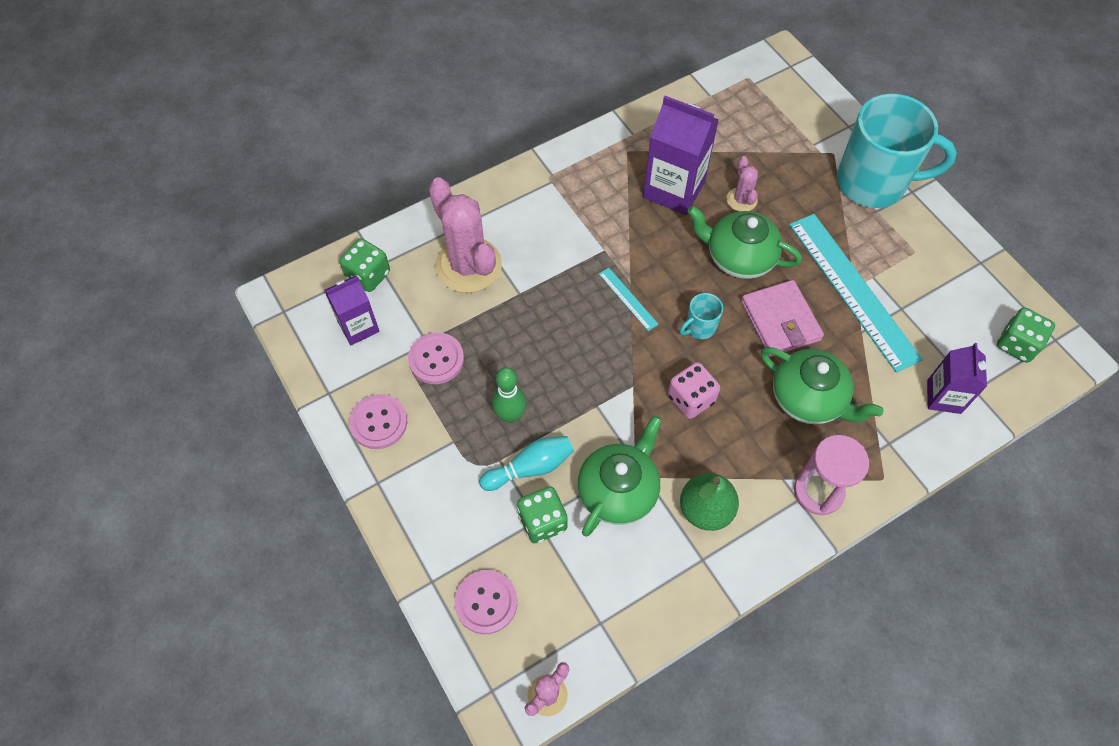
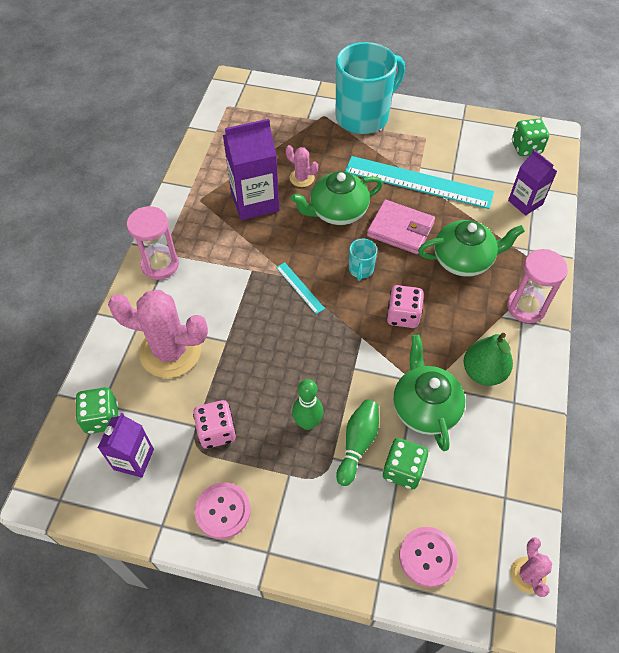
camera: 45 degrees left, 5 degrees down
pink button [408,332,464,384] -> pink dice [193,400,236,449]
turquoise bowling pin [479,436,574,491] -> green bowling pin [336,400,379,486]
turquoise ruler [599,268,659,331] -> turquoise ruler turned 45 degrees clockwise [276,262,325,314]
none -> pink hourglass [127,206,179,280]

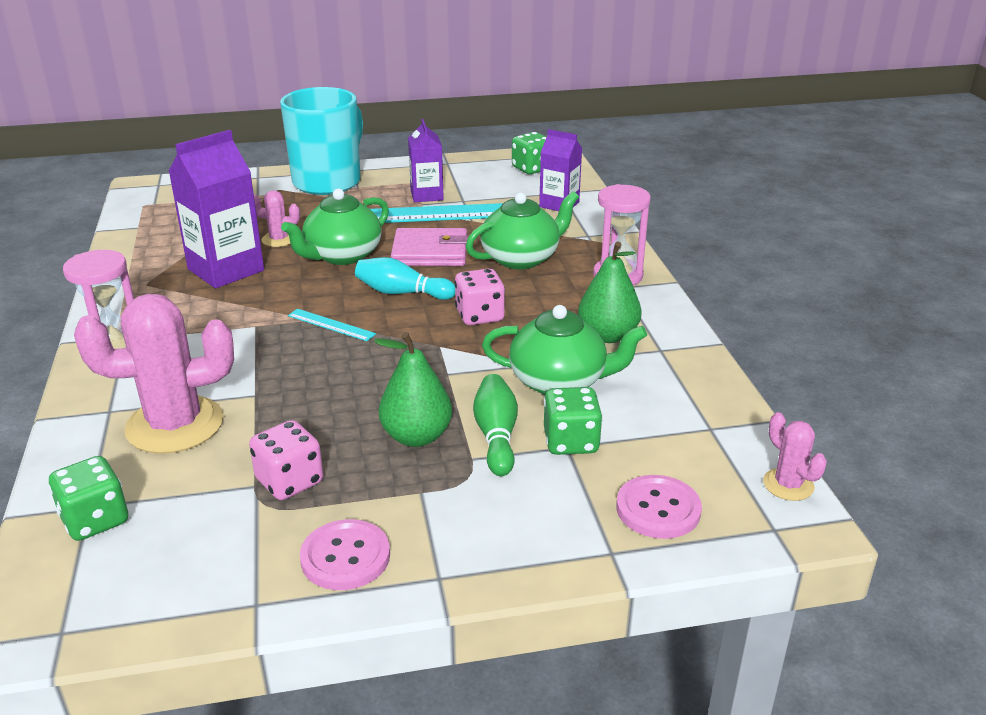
camera: 25 degrees left, 25 degrees down
purple carton [98,413,154,478] -> purple carton moved to [408,119,444,202]
green bowling pin [292,379,323,430] -> green pear [374,332,452,447]
turquoise mug [349,239,377,281] -> turquoise bowling pin [355,257,455,300]
green teapot [393,335,465,451] -> green teapot turned 135 degrees clockwise [482,305,647,395]

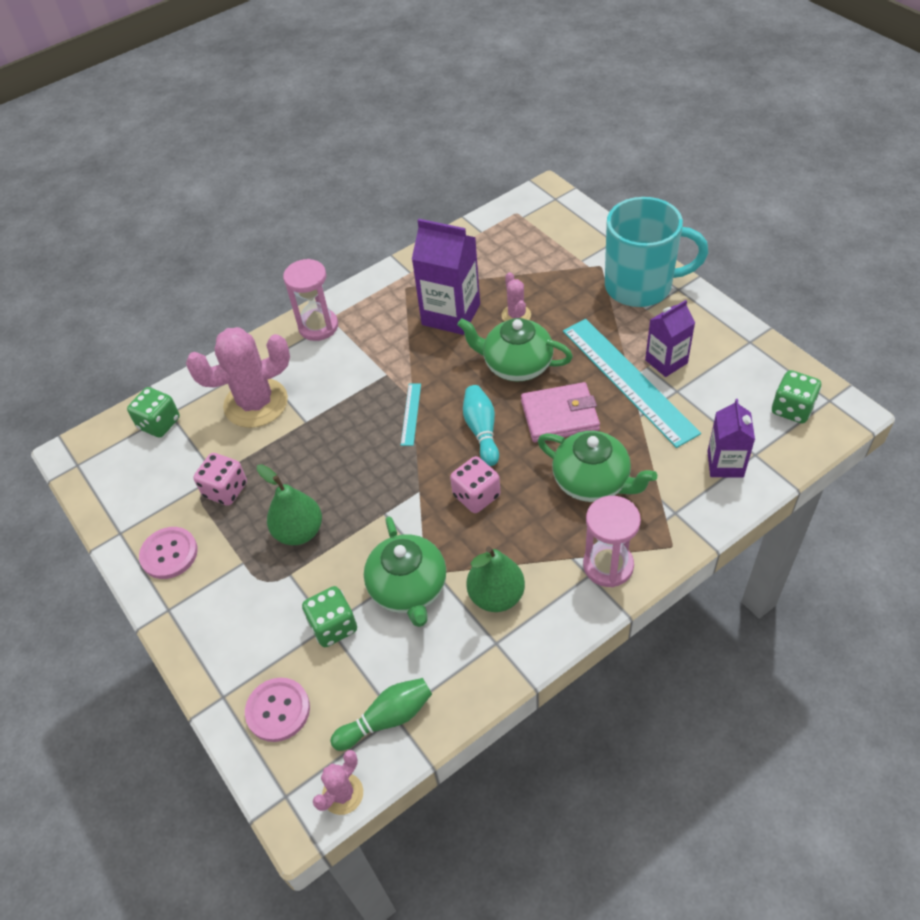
camera: 70 degrees right, 20 degrees up
pink cactus [74,294,234,454] -> pink cactus turned 75 degrees counterclockwise [186,327,290,428]
pink wallet [391,228,468,266] -> pink wallet turned 75 degrees counterclockwise [521,382,600,442]
green bowling pin [473,374,518,476] -> green bowling pin moved to [330,678,432,751]

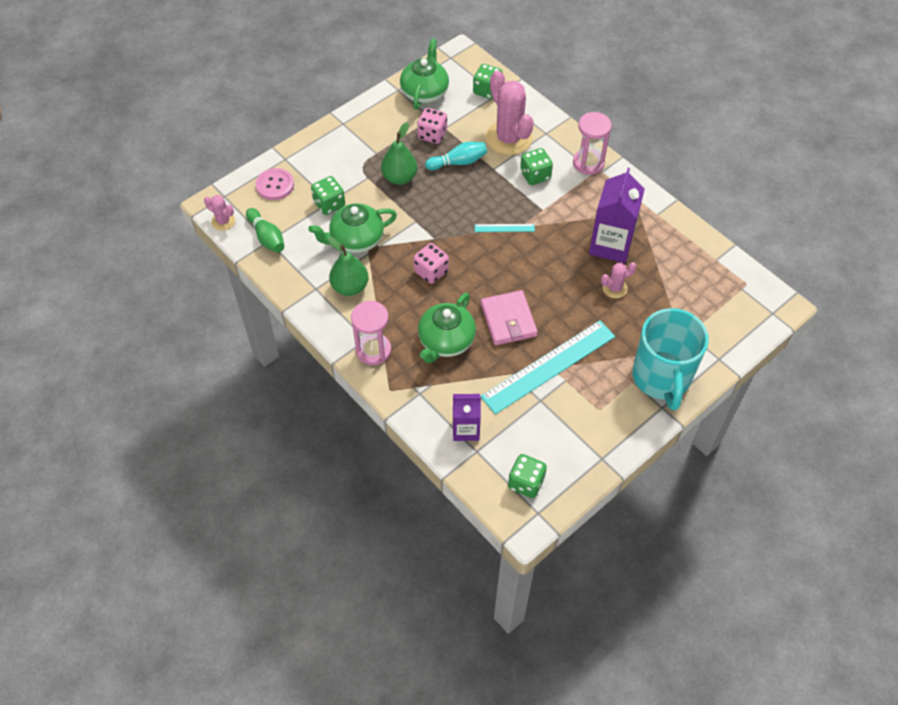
camera: 80 degrees right, 5 degrees up
pink button [139,527,198,579] -> none
green teapot [457,318,573,382] -> green teapot moved to [400,38,449,110]
turquoise bowling pin [463,385,499,466] -> turquoise bowling pin moved to [425,142,487,170]
purple carton [645,300,695,377] -> none
none -> green dice [520,148,553,185]

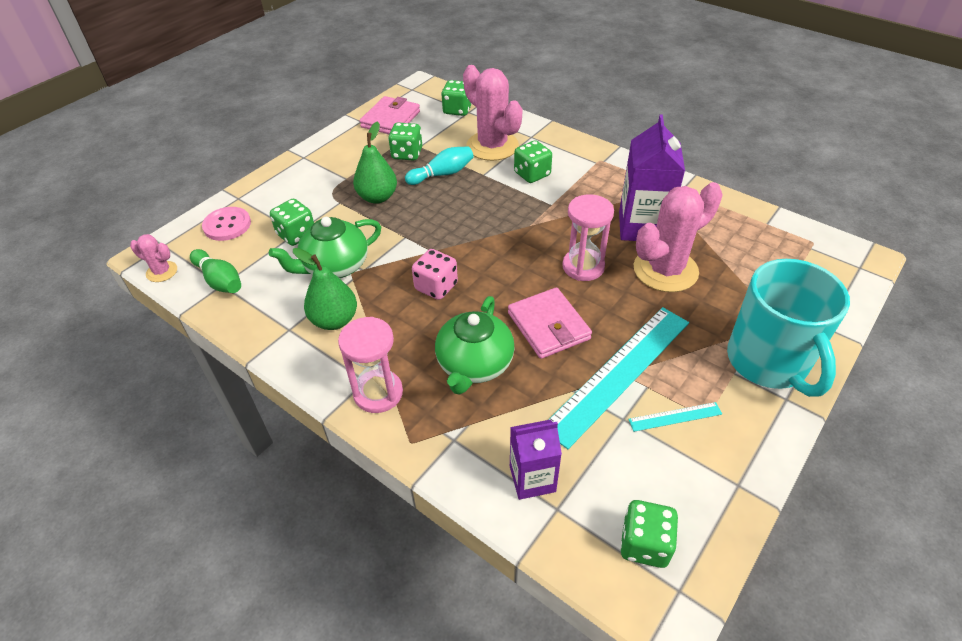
camera: 10 degrees left, 10 degrees down
green teapot [400,38,449,110] -> pink wallet [360,96,420,134]
pink dice [417,108,447,144] -> green dice [388,122,422,161]
turquoise ruler [475,224,535,232] -> turquoise ruler moved to [628,402,722,432]
pink hourglass [573,112,612,175] -> pink hourglass moved to [562,194,614,281]
pink cactus [601,262,636,298] -> pink cactus [634,182,723,292], size x2.07

